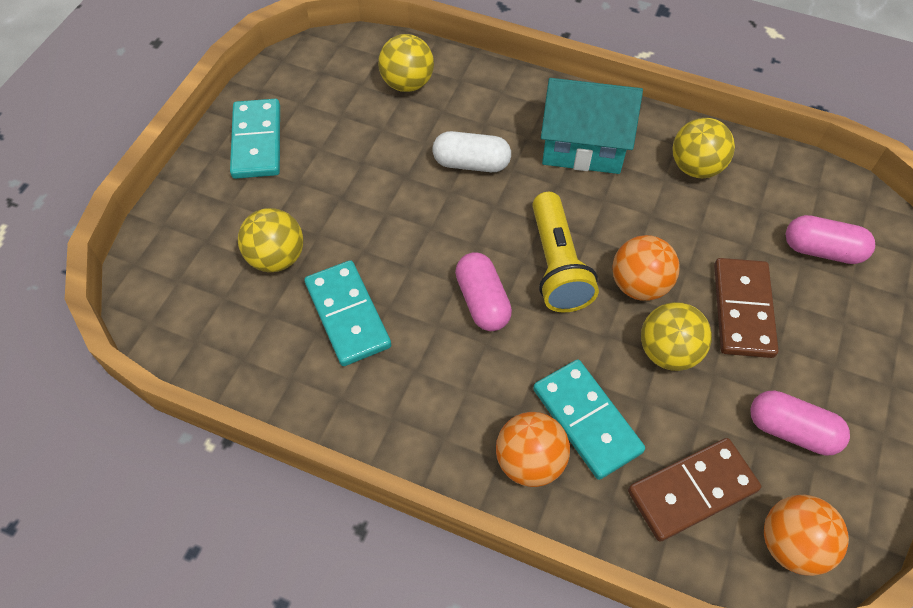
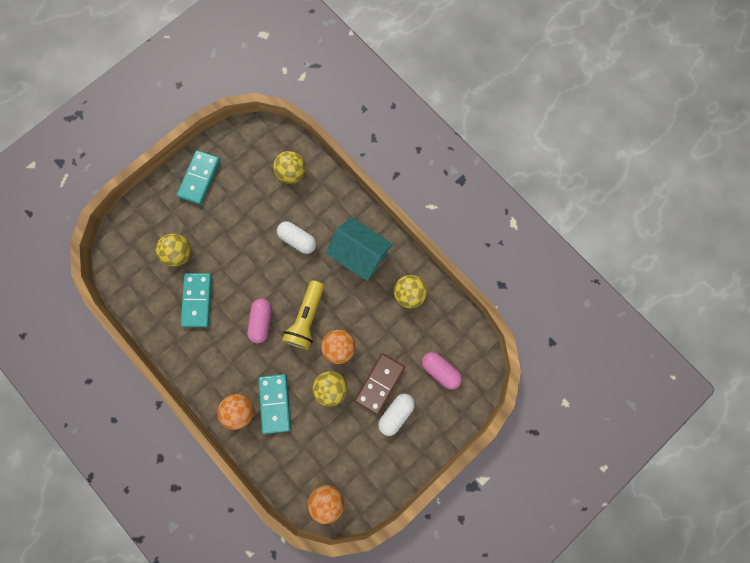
camera: 25 degrees right, 20 degrees up
brown domino [628,438,761,542] -> none
pink capsule [750,391,850,456] -> none
none -> white capsule [378,393,415,436]

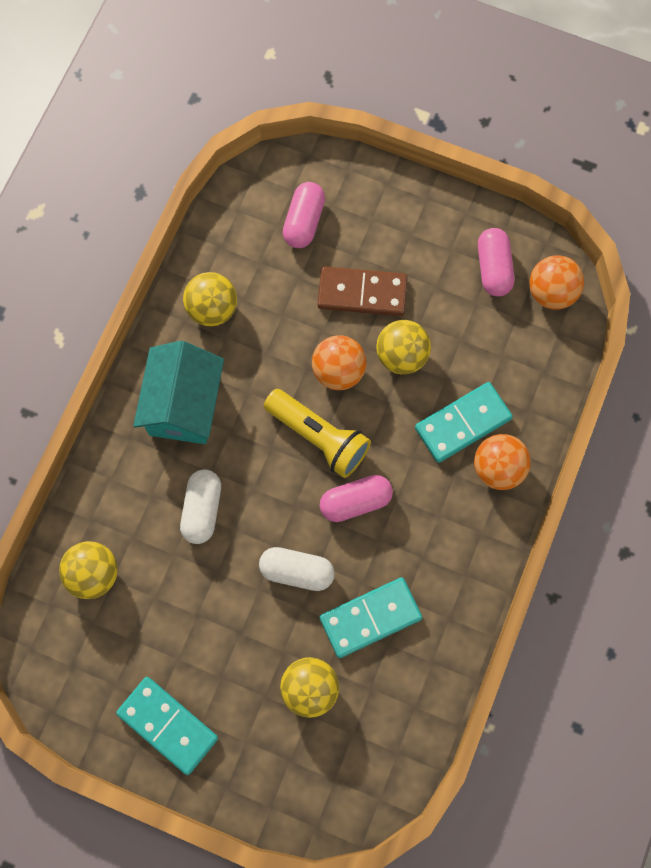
camera: 115 degrees left, 5 degrees down
turquoise domino [177,150,220,205] -> turquoise domino turned 45 degrees clockwise [116,677,218,775]
yellow flashlight [282,280,324,350] -> yellow flashlight turned 45 degrees clockwise [264,389,371,478]
white capsule [378,393,415,436] -> white capsule moved to [259,547,335,591]
none -> pink capsule [478,228,515,297]

